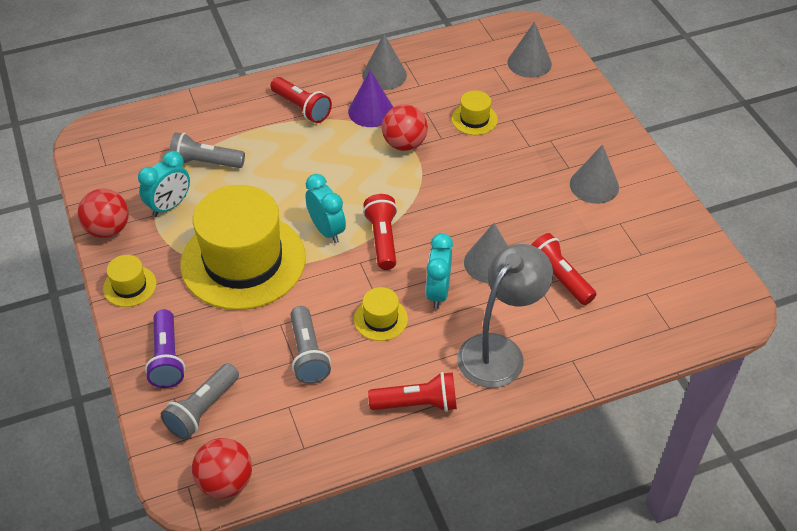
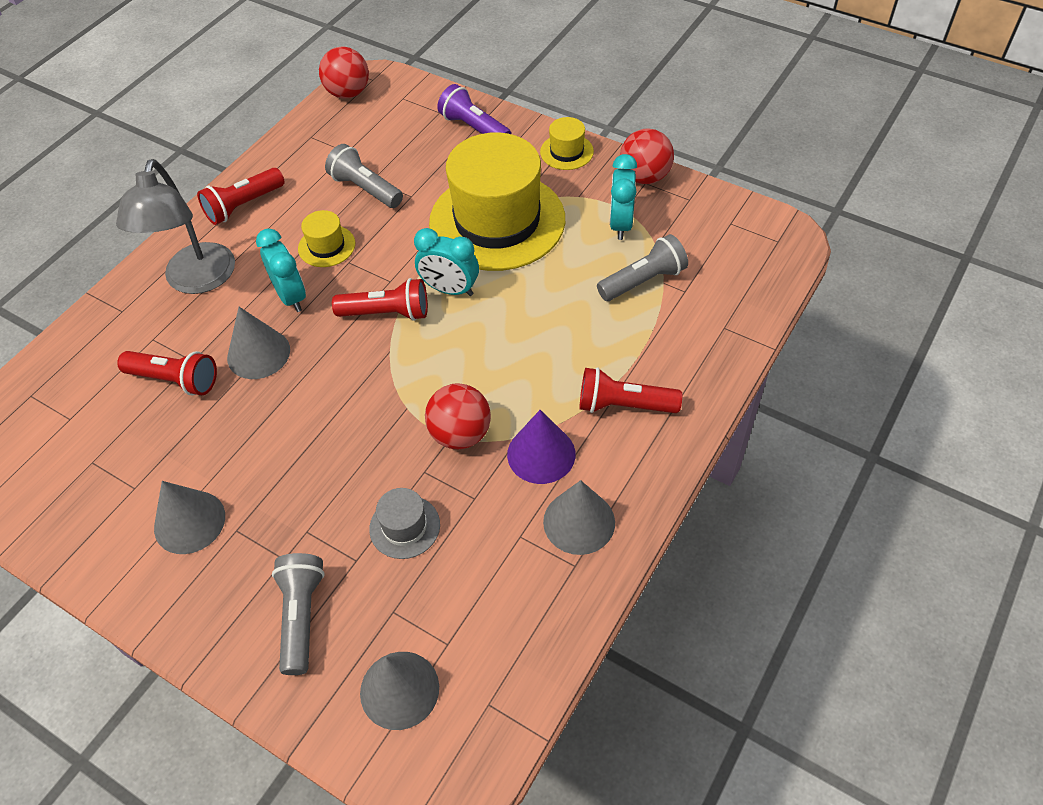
camera: 145 degrees right, 5 degrees up
grey flashlight [161,363,239,440] -> grey flashlight moved to [272,553,325,675]
red flashlight [363,194,398,270] -> red flashlight turned 45 degrees counterclockwise [332,278,428,321]
yellow hat [452,91,498,135] -> grey hat [369,488,440,559]

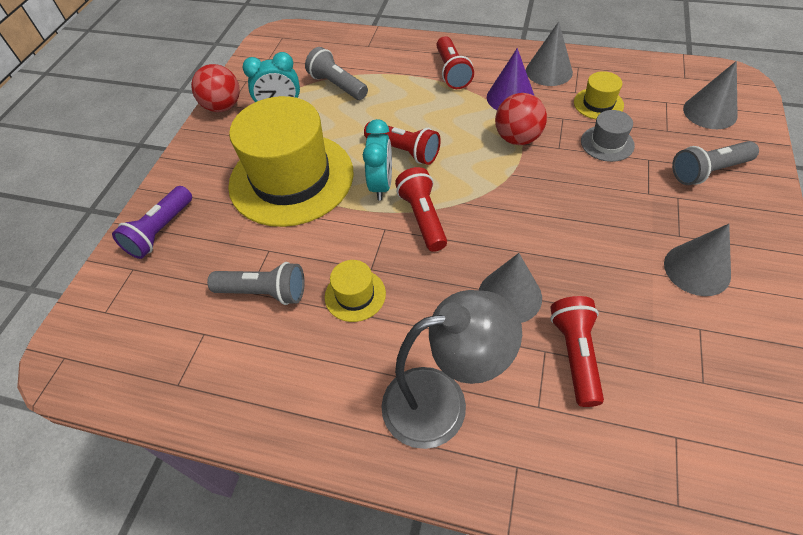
camera: 105 degrees left, 0 degrees up
red flashlight [197,168,284,225] -> red flashlight moved to [364,122,441,165]
turquoise clock [256,228,306,312] -> none
red ball [319,47,369,99] -> none
grey flashlight [325,144,403,208] -> grey flashlight turned 105 degrees counterclockwise [207,262,305,305]
yellow hat [540,117,594,170] -> yellow hat moved to [574,71,624,119]

